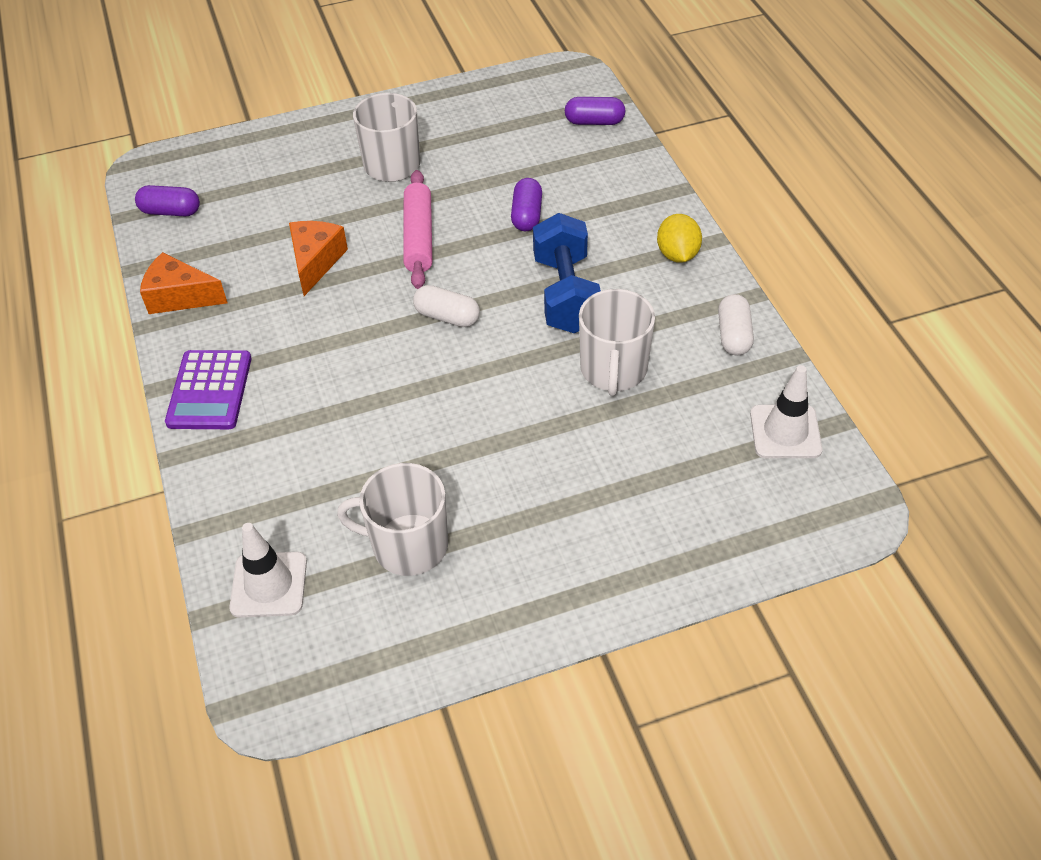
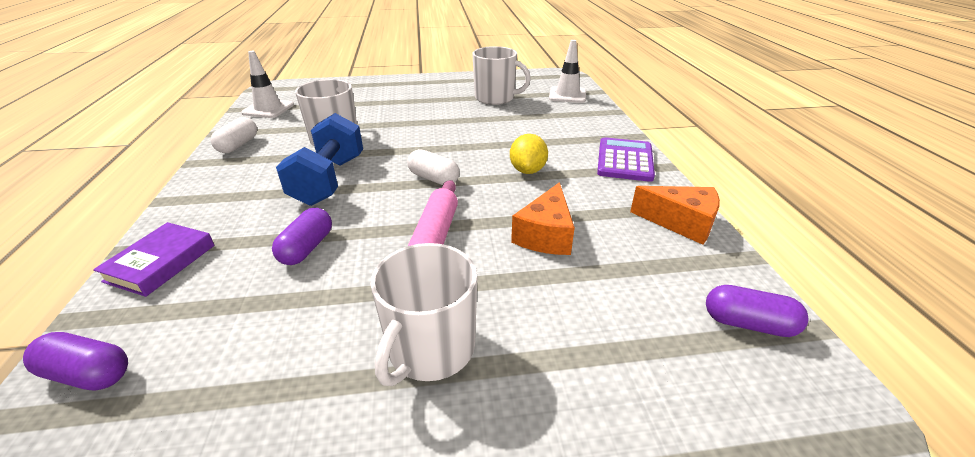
camera: 170 degrees left, 15 degrees down
yellow lemon [657,214,702,263] -> yellow lemon moved to [510,134,548,174]
none -> purple book [93,222,215,297]

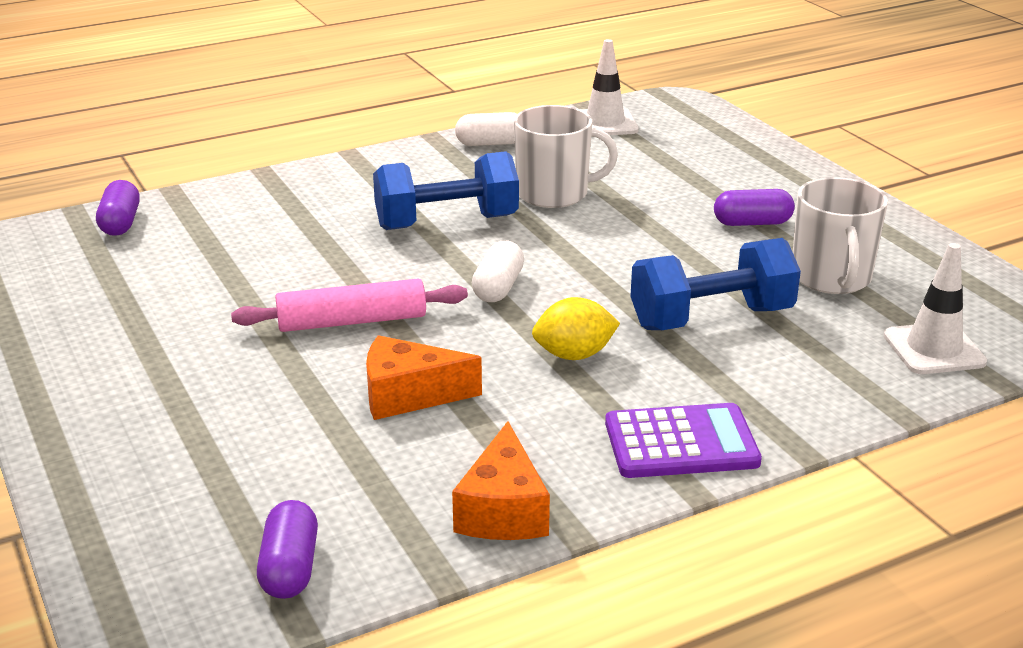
camera: 70 degrees right, 5 degrees down
purple book [93,222,215,297] -> none
purple capsule [272,208,332,265] -> purple capsule moved to [714,189,795,226]
white mug [371,243,477,386] -> none
none -> blue dumbbell [630,238,801,330]

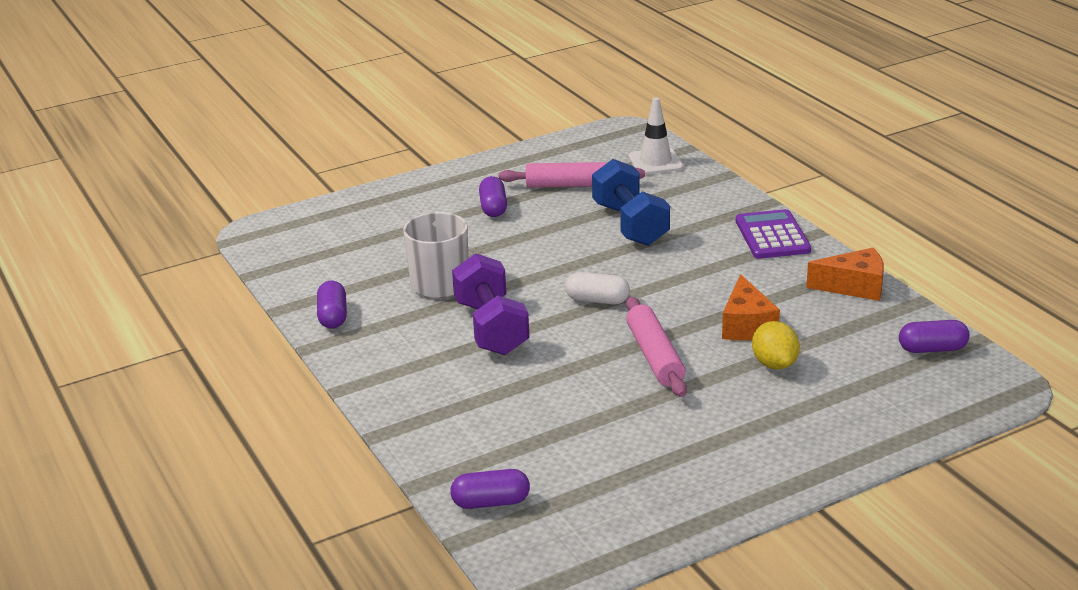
camera: 90 degrees left, 0 degrees up
blue dumbbell [373,151,519,230] -> purple dumbbell [452,253,529,355]
white capsule [455,112,517,146] -> purple capsule [317,281,347,329]
yellow lemon [532,297,620,360] -> yellow lemon moved to [752,321,800,370]
white traffic cone [580,39,639,135] -> none
white mug [793,177,888,294] -> pink rolling pin [499,162,645,188]

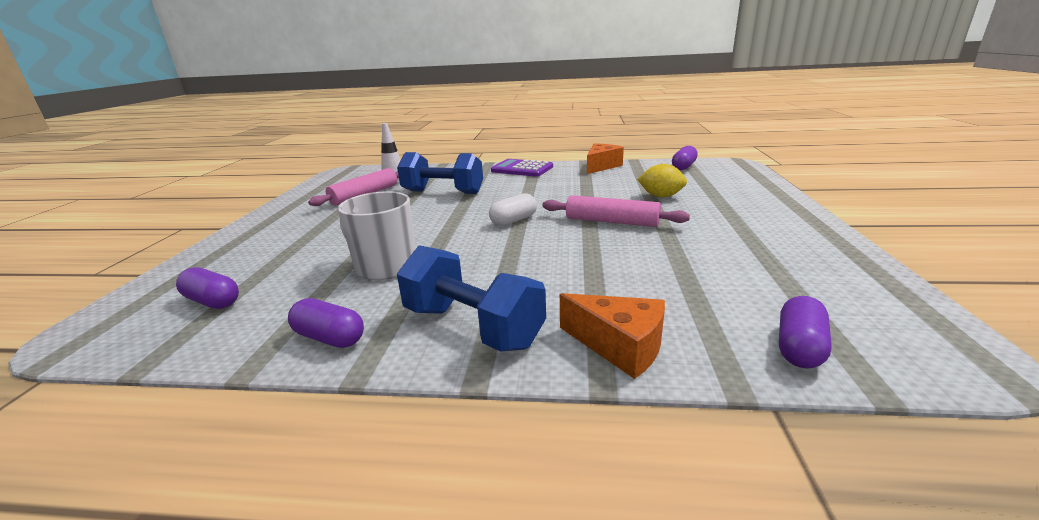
camera: 55 degrees left, 5 degrees down
purple dumbbell [452,253,529,355] -> none
purple capsule [479,176,507,217] -> purple capsule moved to [176,267,239,309]
orange cheese [722,274,780,341] -> orange cheese moved to [560,293,665,379]
none -> blue dumbbell [397,245,546,351]

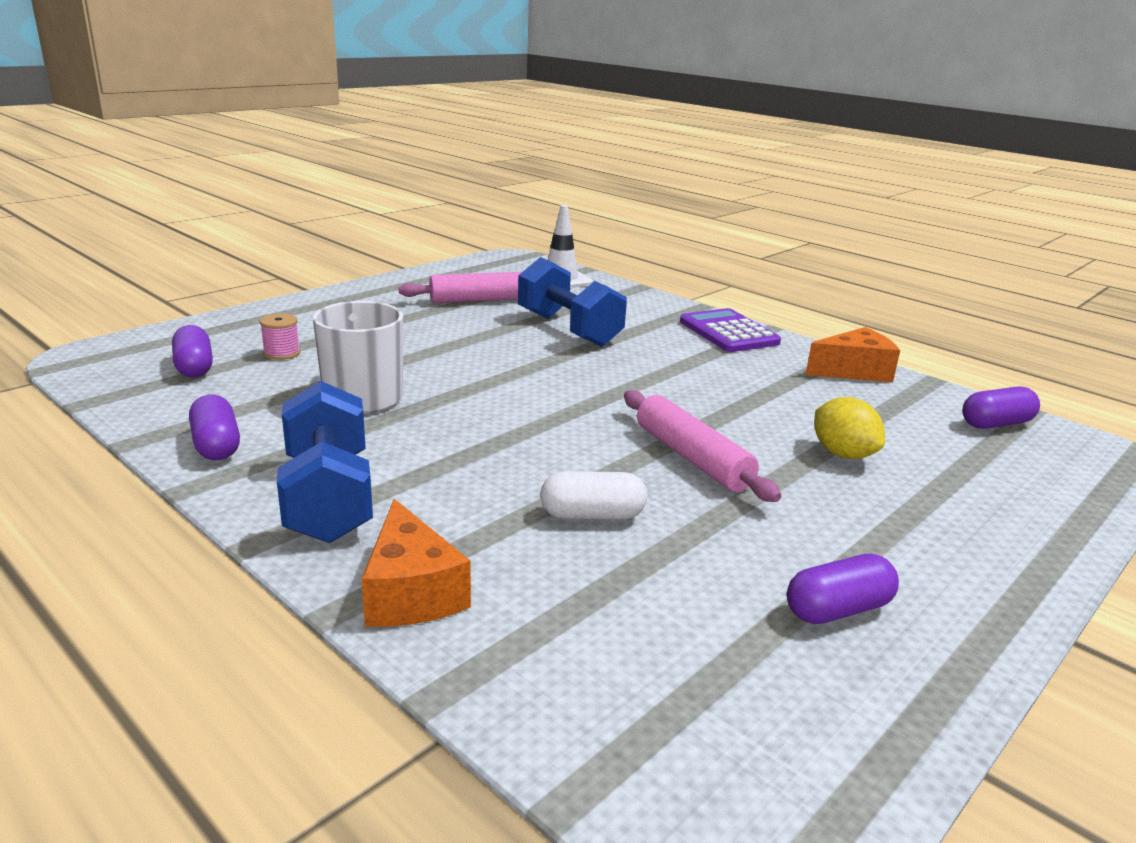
camera: 35 degrees right, 0 degrees up
white capsule [489,193,537,226] -> white capsule moved to [540,471,647,520]
purple capsule [779,296,832,368] -> purple capsule moved to [787,554,899,624]
none -> pink spool [260,313,300,360]

